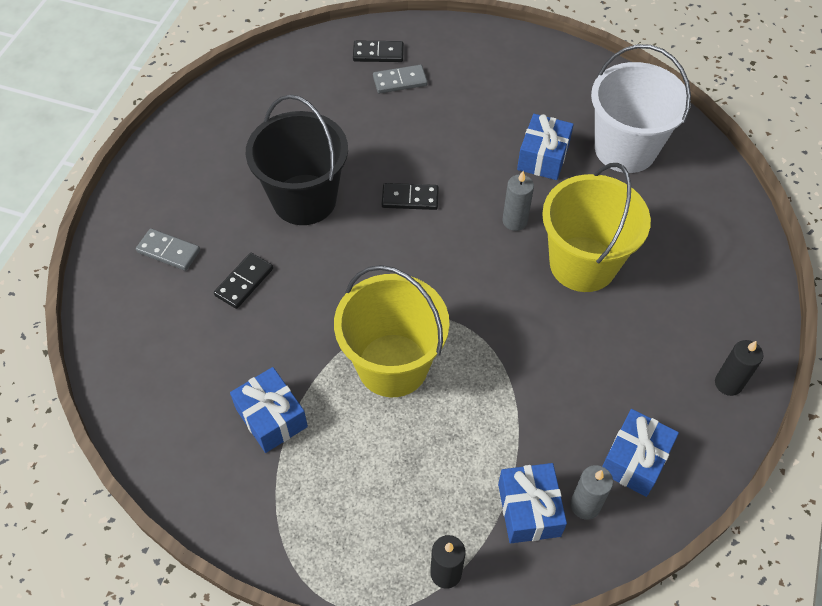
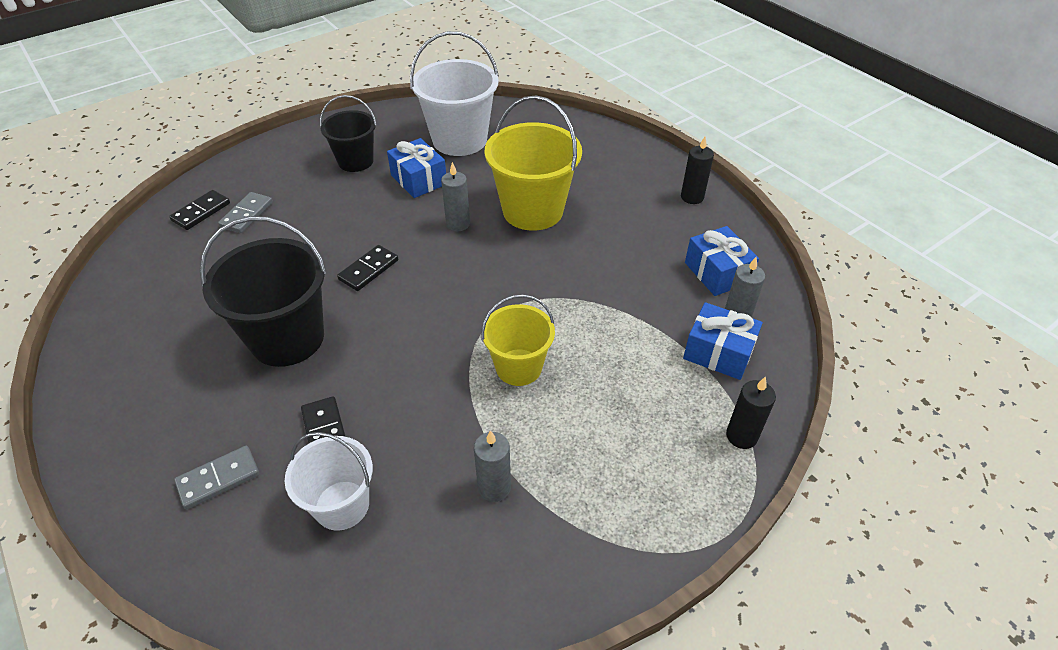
camera: 55 degrees left, 10 degrees down
blue gift [230,367,308,453] -> grey candle [474,430,511,502]
yellow bucket [334,265,449,397] -> yellow bucket [481,294,555,386], size x0.62
none -> white bucket [285,432,373,531]
none -> black bucket [320,95,377,172]

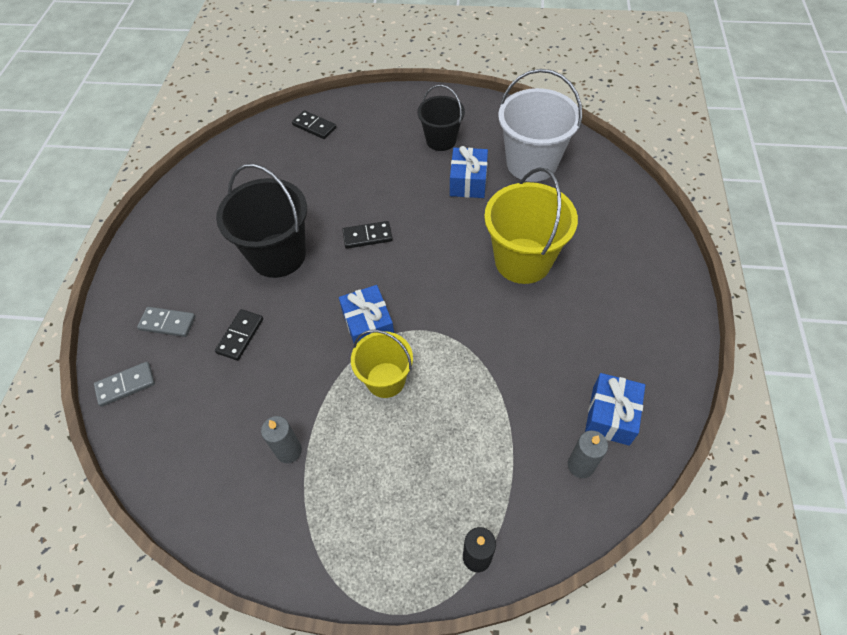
camera: 45 degrees right, 10 degrees up
black domino [169,190,230,230] -> black domino turned 45 degrees clockwise [292,110,336,139]
grey domino [218,192,273,233] -> grey domino moved to [94,362,155,407]
white bucket [285,432,373,531] -> none
grey candle [441,162,470,231] -> none
black candle [681,136,714,204] -> none
blue gift [683,302,763,380] -> blue gift moved to [339,285,394,343]

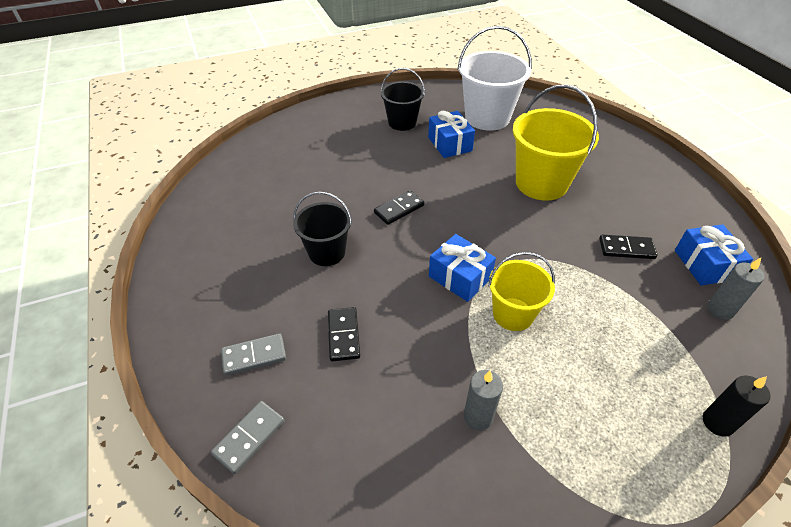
camera: 30 degrees left, 10 degrees down
black bucket [216,164,307,278] -> black bucket [293,191,352,266], size x0.62
black domino [292,110,336,139] -> black domino moved to [599,235,658,259]

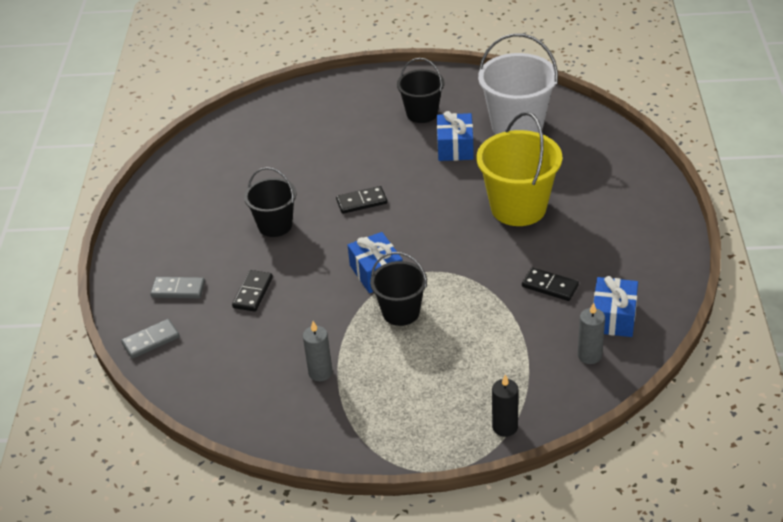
camera: 25 degrees right, 5 degrees down
yellow bucket [488,252,555,331] -> black bucket [370,252,427,326]

